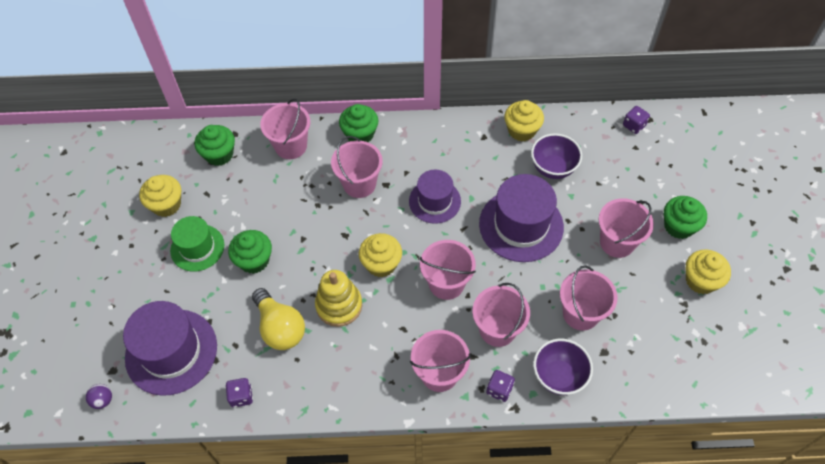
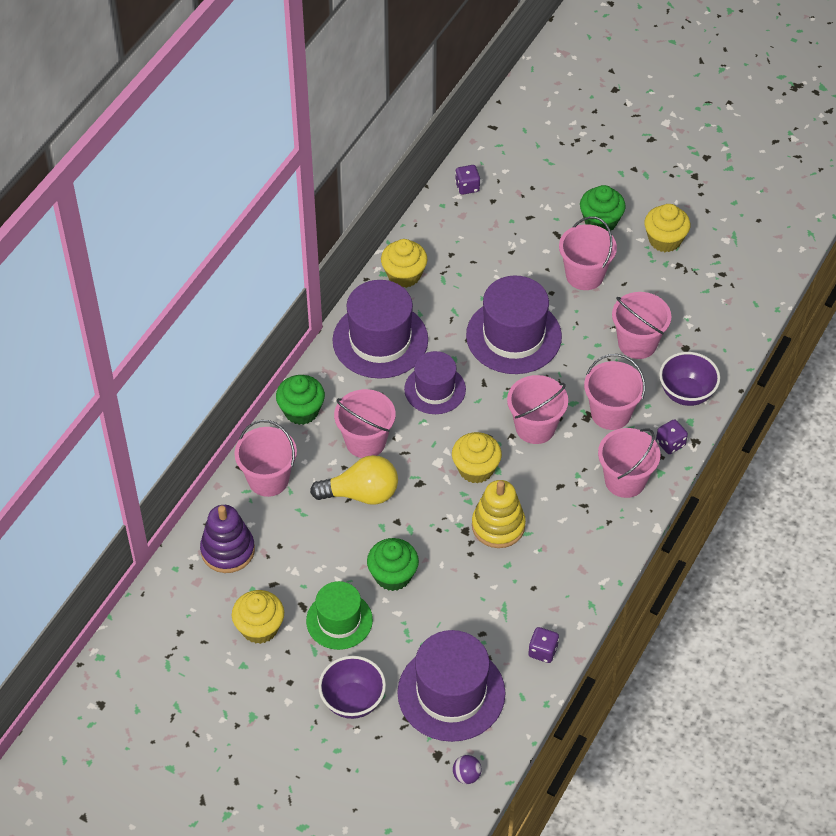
camera: 60 degrees left, 5 degrees down
green cupcake [195,125,235,166] -> purple stacking toy [200,505,255,573]
yellow light bulb [252,288,305,350] -> yellow light bulb moved to [310,455,398,505]
purple bowl [531,133,582,179] -> purple bowl moved to [318,656,386,719]
none -> purple hat [332,280,428,379]

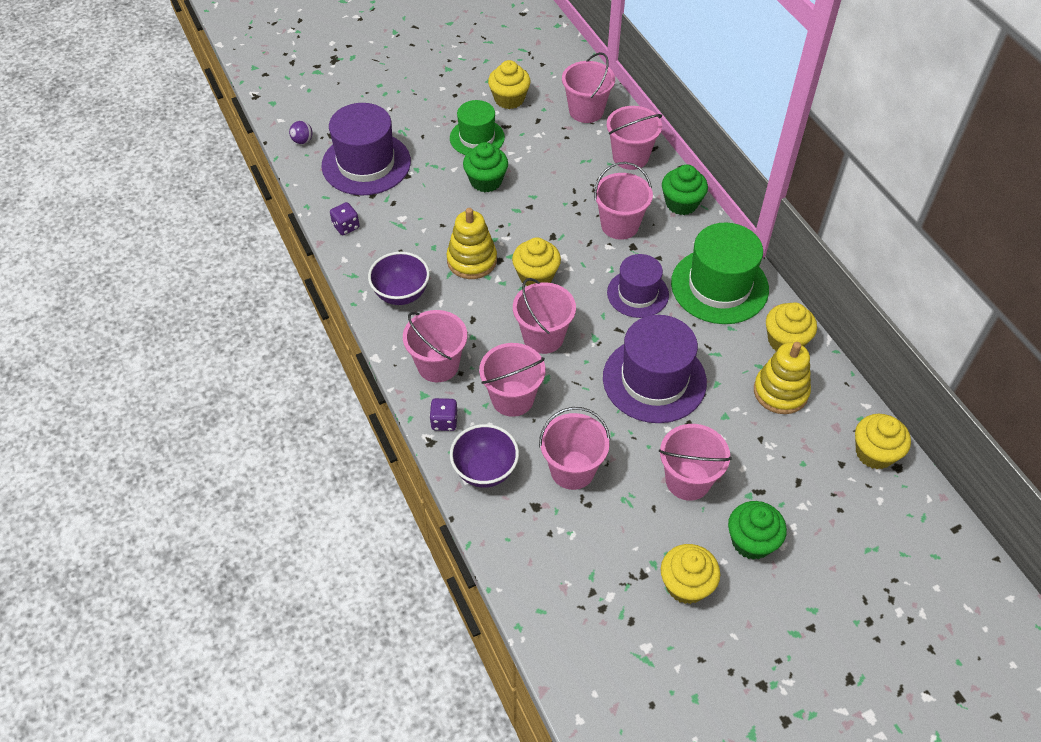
camera: 125 degrees right, 0 degrees up
purple stacking toy [200,505,255,573] -> pink bucket [562,52,615,123]
yellow light bulb [310,455,398,505] -> none
purple bowl [318,656,386,719] -> purple bowl moved to [368,252,430,305]
purple hat [332,280,428,379] -> green hat [671,223,769,324]
purple dice [455,165,480,195] -> yellow cupcake [855,414,911,469]
none -> yellow stacking toy [754,342,811,414]

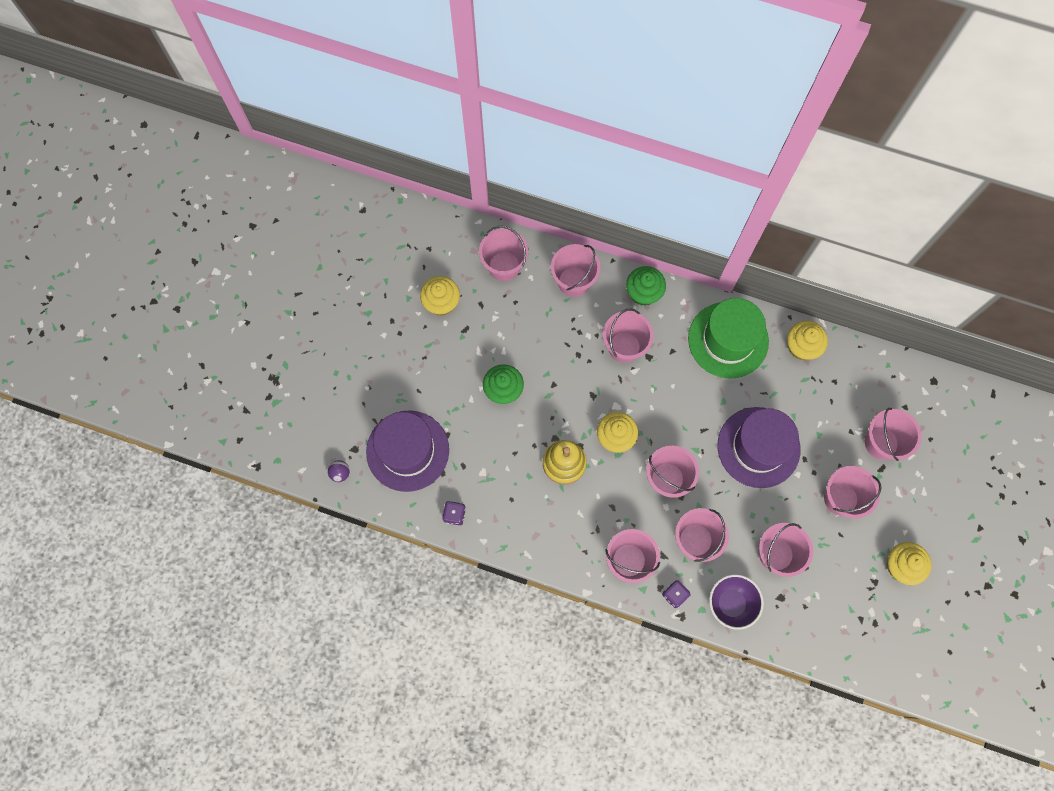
camera: 45 degrees left, 20 degrees up
purple bowl [368,252,430,305] -> none
green hat [450,100,505,155] -> none
purple hat [607,254,669,318] -> none
green cupcake [728,501,787,560] -> none
yellow stacking toy [754,342,811,414] -> none
yellow cupcake [855,414,911,469] -> none
none -> pink bucket [865,408,921,461]

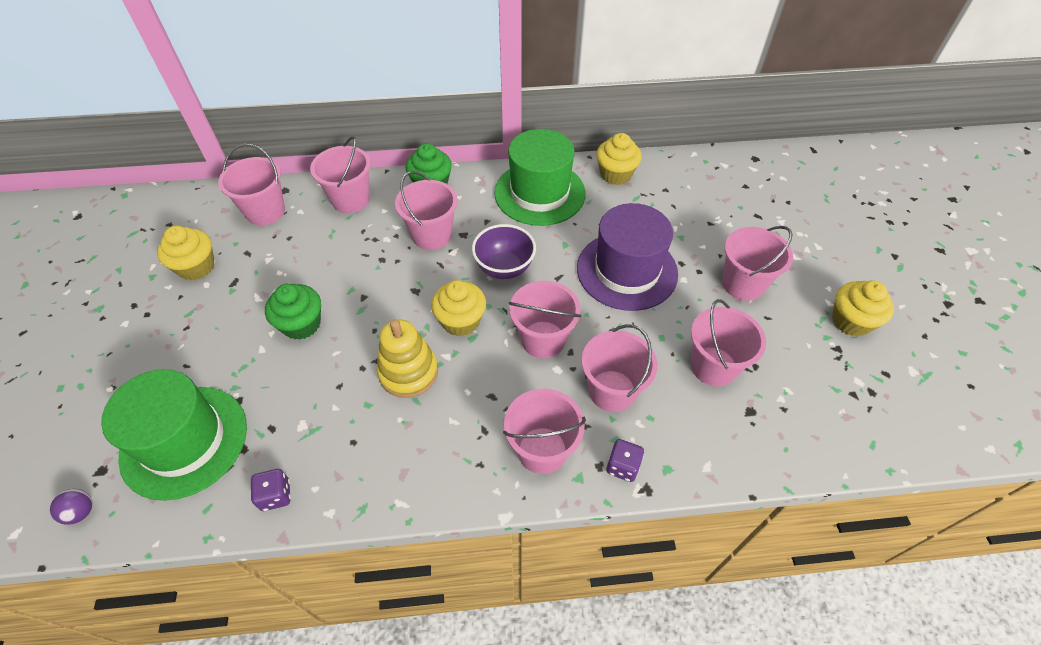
camera: 25 degrees left, 20 degrees down
purple hat [366,410,449,492] -> green hat [101,369,247,501]
purple bowl [709,574,764,630] -> purple bowl moved to [472,224,536,279]
pink bucket [865,408,921,461] -> none

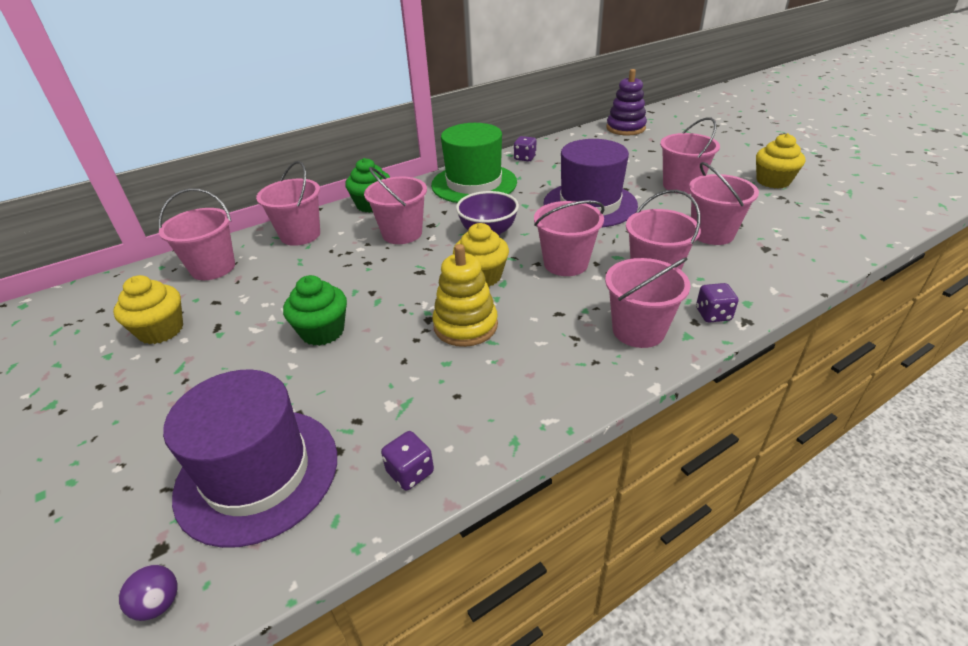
camera: 25 degrees left, 15 degrees down
green hat [101,369,247,501] -> purple hat [163,369,337,548]
yellow cupcake [596,133,642,185] -> purple dice [514,136,536,161]
none -> purple stacking toy [606,69,647,136]

